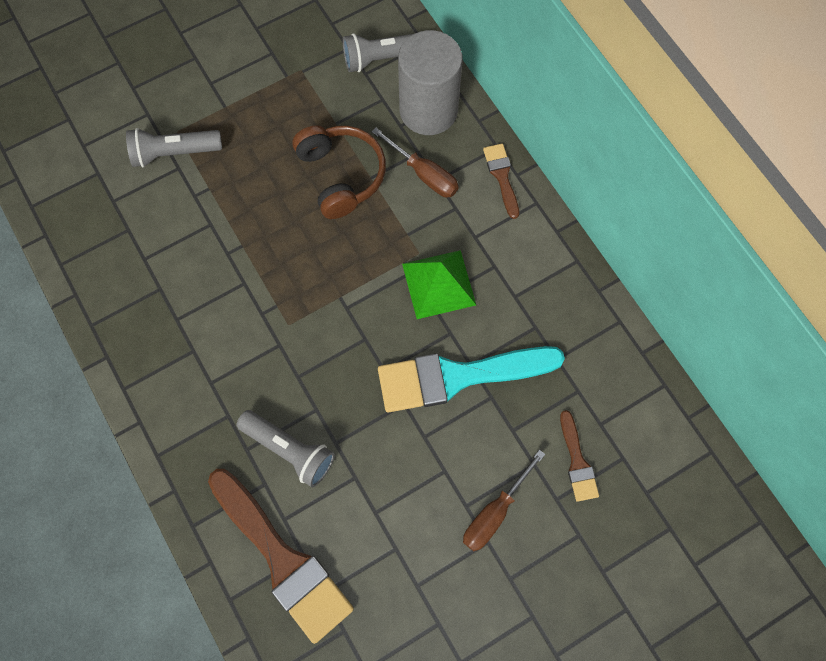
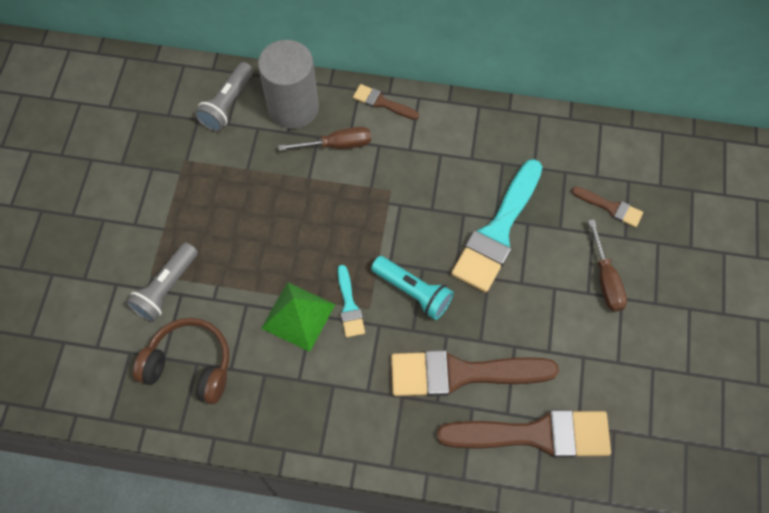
camera: 50 degrees left, 5 degrees down
grey flashlight [237,410,335,488] -> brown brush [391,350,559,397]
brown headphones [293,125,386,219] -> brown headphones moved to [133,318,229,405]
green pyramid [402,250,476,319] -> green pyramid moved to [261,282,336,352]
none -> turquoise brush [338,265,365,337]
none -> turquoise flashlight [371,256,454,320]

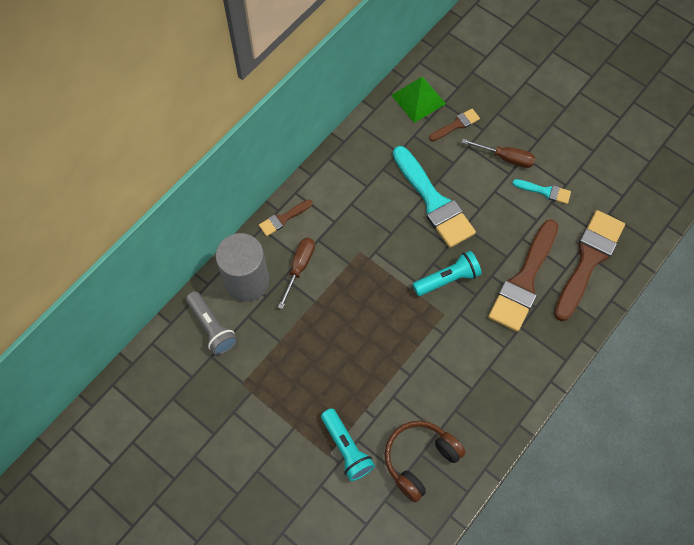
camera: 60 degrees left, 0 degrees up
grey flashlight [126,243,198,322] -> turquoise flashlight [321,408,375,481]
green pyramid [261,282,336,352] -> green pyramid moved to [391,77,446,123]
turquoise brush [338,265,365,337] -> turquoise brush moved to [512,179,571,204]

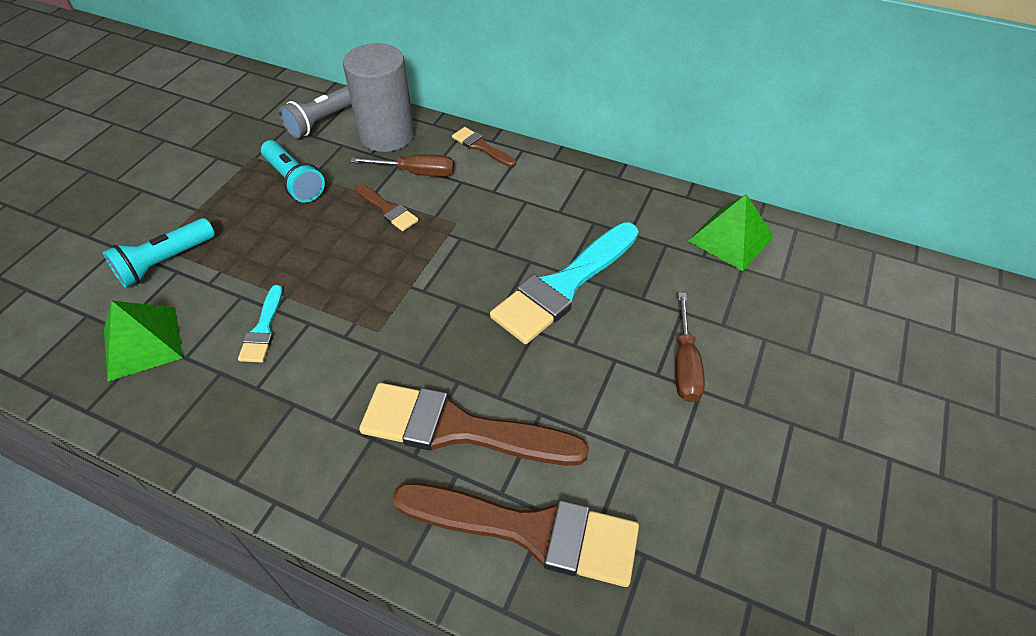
camera: 75 degrees right, 15 degrees down
brown headphones [385,421,465,502] -> green pyramid [104,301,183,382]
turquoise flashlight [413,251,482,296] -> turquoise flashlight moved to [261,140,325,203]
brown brush [429,109,480,141] -> brown brush moved to [355,184,418,231]
turquoise brush [512,179,571,204] -> turquoise brush moved to [238,285,283,362]

